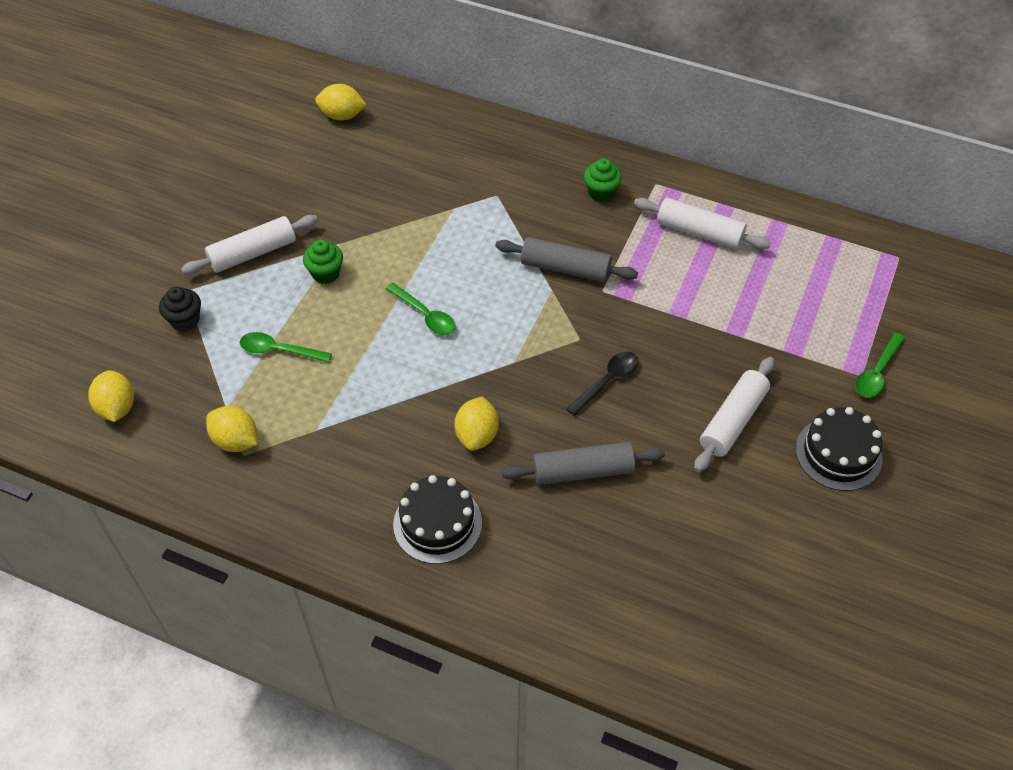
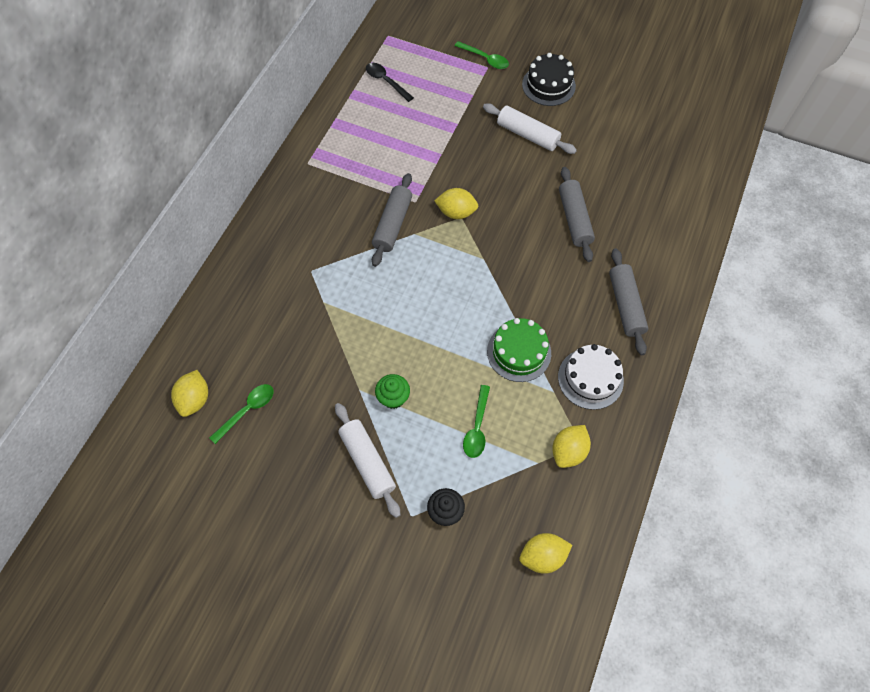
camera: 90 degrees left, 10 degrees up
green spoon [386,283,456,335] -> green spoon moved to [209,384,274,444]
black cake [393,475,482,564] -> grey rolling pin [609,248,648,355]
yellow lemon [454,397,499,451] -> yellow lemon moved to [434,188,479,219]
black spoon [566,351,639,416] -> black spoon moved to [366,63,414,102]
green cupcake [584,158,622,202] -> none
white rolling pin [634,198,771,249] -> none
none -> green cake [487,318,551,382]
none -> white cake [558,344,624,410]

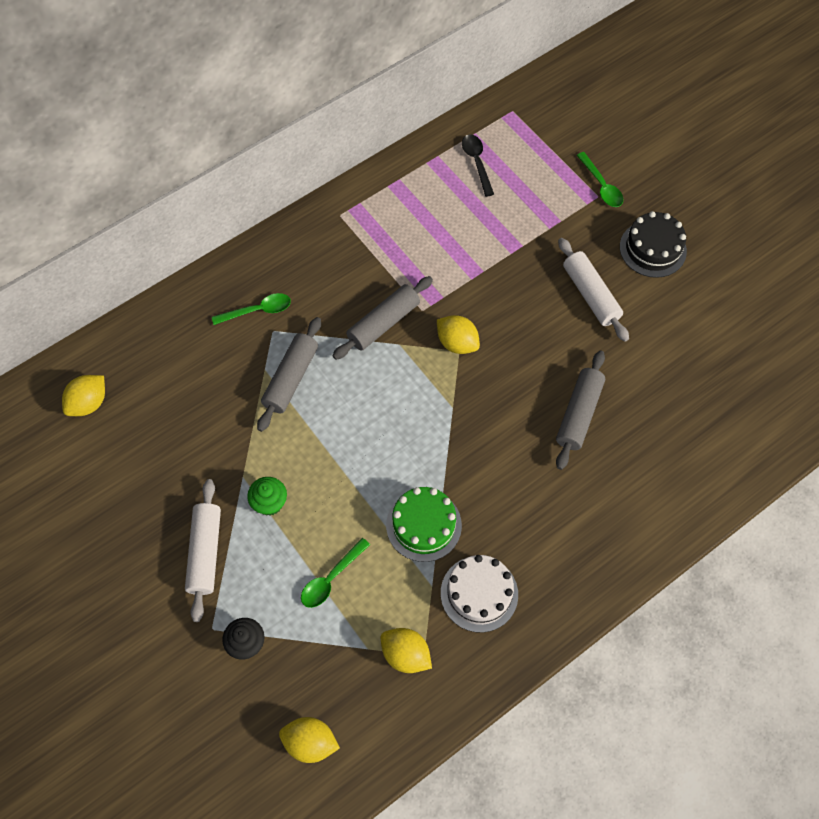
camera: 30 degrees right, 0 degrees up
green spoon [209,384,274,444] -> green spoon moved to [212,293,291,325]
yellow lemon [552,425,591,468] -> yellow lemon turned 60 degrees clockwise [381,628,432,673]
grey rolling pin [609,248,648,355] -> grey rolling pin moved to [257,317,321,432]

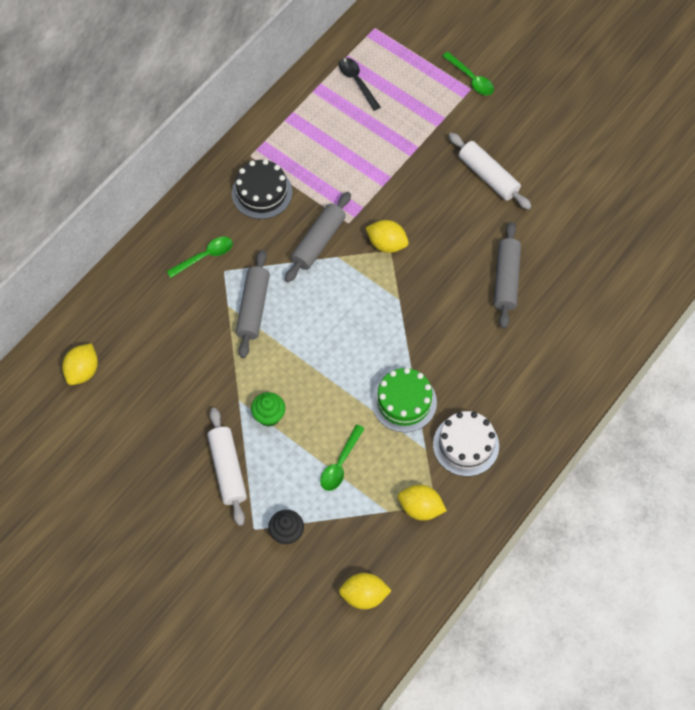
camera: 15 degrees left, 0 degrees up
black cake [620,211,687,278] -> black cake moved to [232,159,292,219]

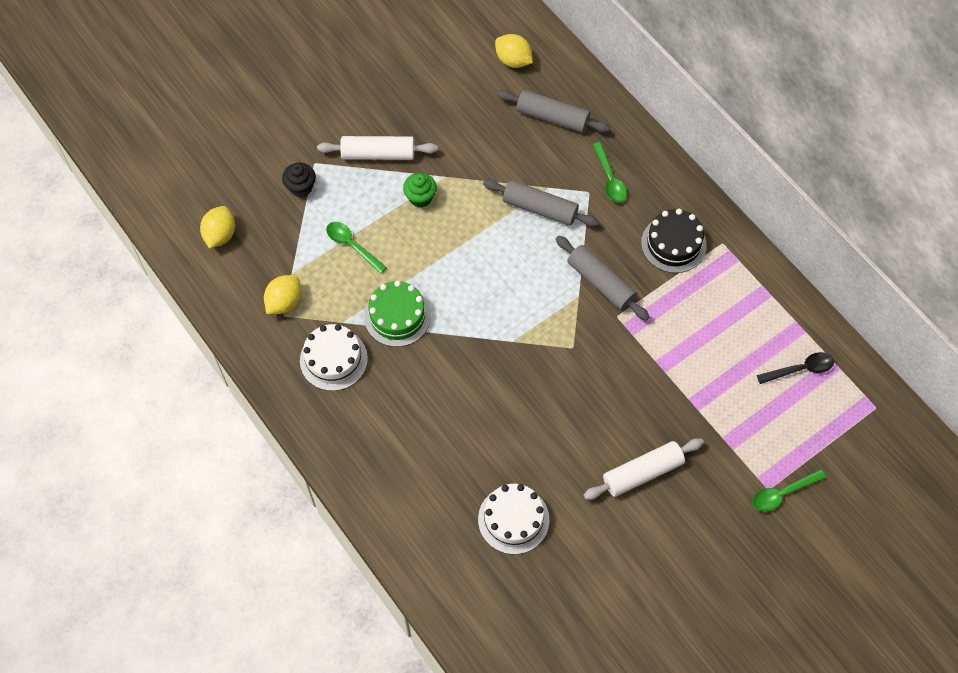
camera: 105 degrees right, 0 degrees up
yellow lemon [366,220,409,253] -> none
grey rolling pin [494,222,521,329] -> grey rolling pin moved to [497,90,610,133]
none -> white cake [478,484,550,554]

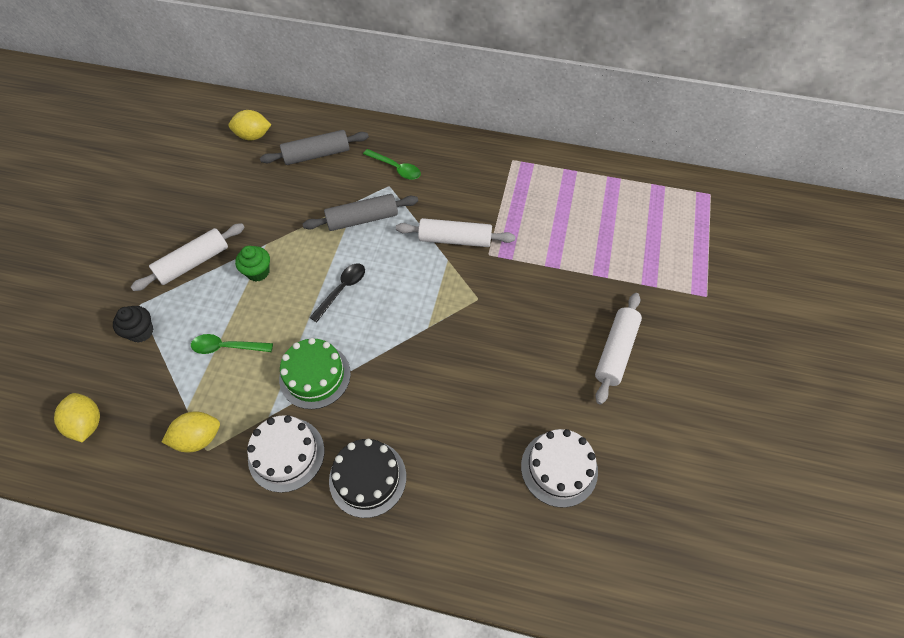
camera: 40 degrees left, 5 degrees down
yellow lemon [264,275,301,314] -> yellow lemon turned 75 degrees clockwise [162,412,220,452]
grey rolling pin [556,236,649,321] -> white rolling pin [396,218,515,247]
black cake [641,209,707,273] -> black cake moved to [329,439,406,518]
green spoon [752,469,826,512] -> none
black spoon [757,352,834,384] -> black spoon moved to [309,264,365,322]

